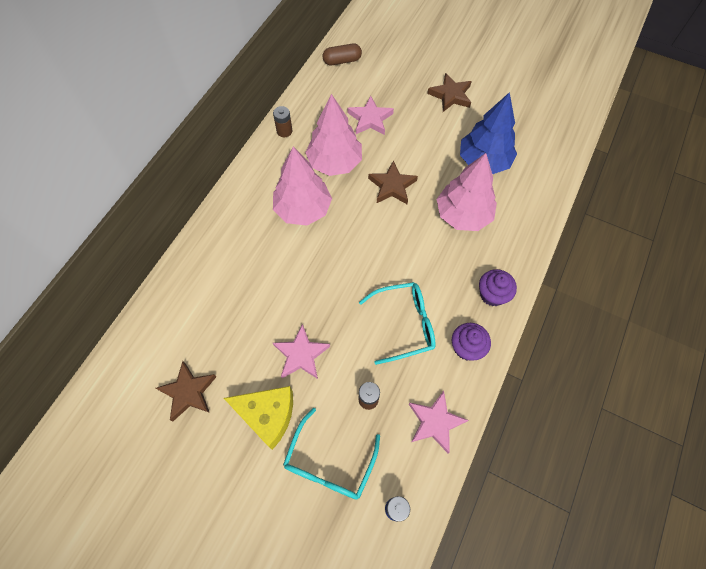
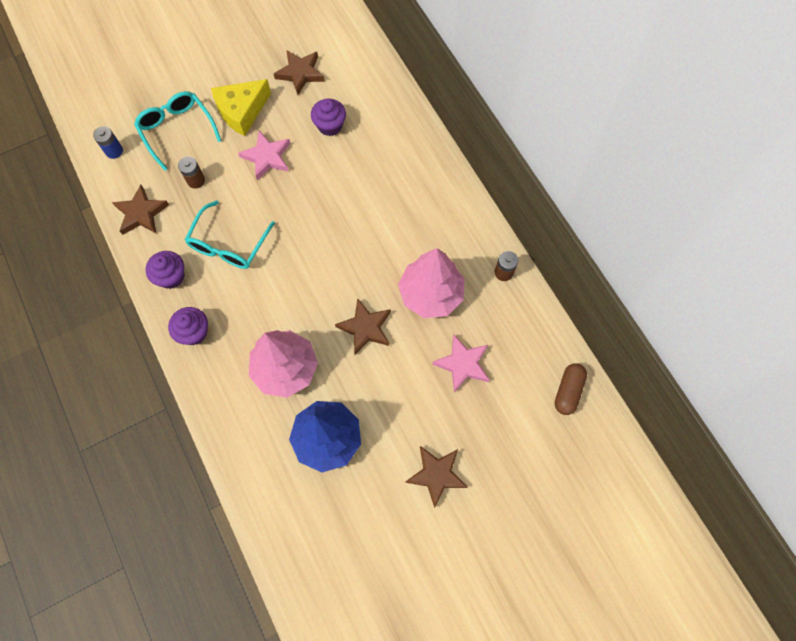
camera: 125 degrees right, 5 degrees up
pink tree [273,147,332,226] -> none
pink star [409,391,468,453] -> brown star [112,185,169,235]
none -> purple cupcake [311,99,346,136]

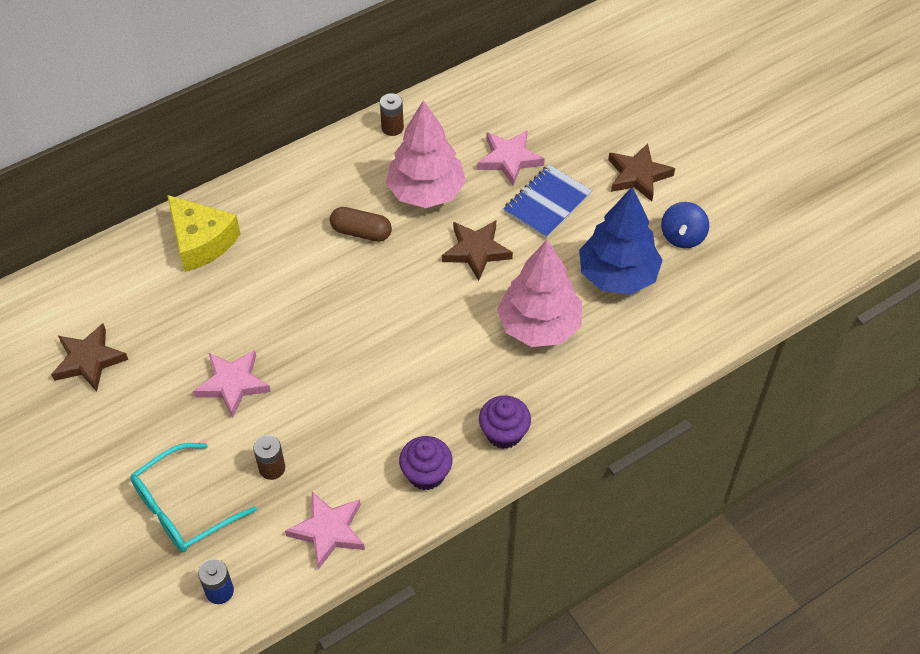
camera: 95 degrees left, 15 degrees down
brown star [112,185,169,235] -> pink star [285,492,365,570]
turquoise glasses [185,200,275,269] -> none
yellow cheese [211,79,271,136] -> yellow cheese moved to [167,195,240,272]
purple cupcake [311,99,346,136] -> none
brown capsule [555,363,587,415] -> brown capsule moved to [330,207,392,242]
none -> blue notebook [504,164,592,239]
none -> blue spinning top [661,202,709,248]

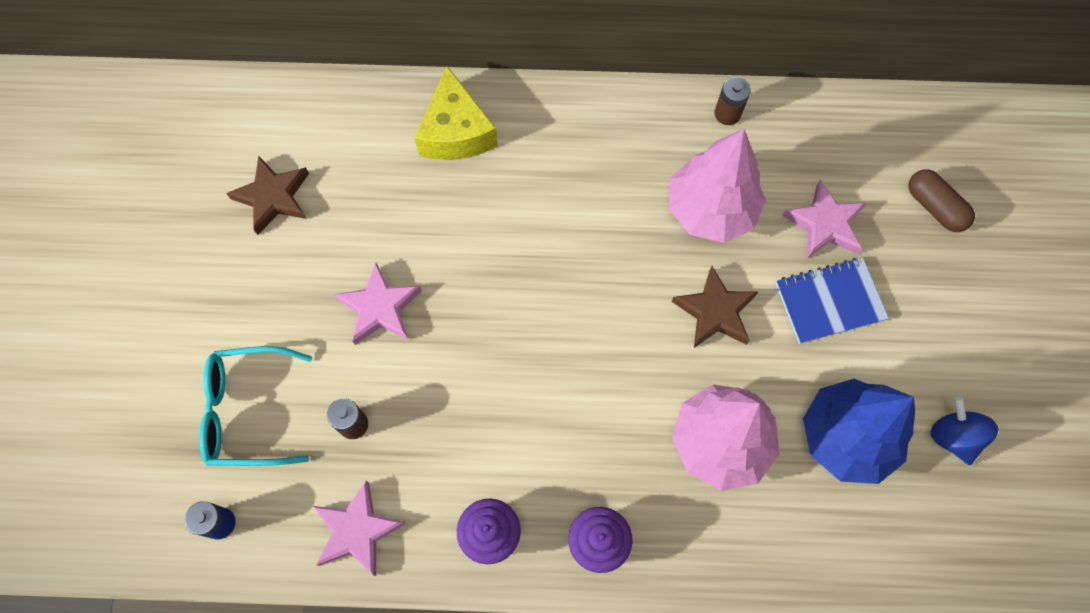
camera: 35 degrees right, 15 degrees up
brown capsule [330,207,392,242] -> brown capsule moved to [908,169,975,232]
brown star [608,143,675,201] -> none
blue spinning top [661,202,709,248] -> blue spinning top turned 105 degrees clockwise [931,397,999,465]

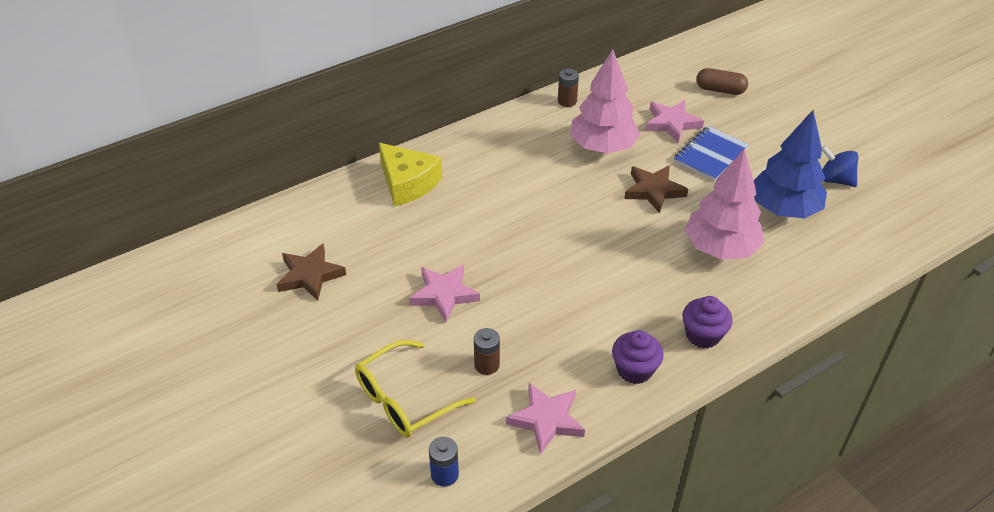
camera: 35 degrees left, 25 degrees down
turquoise glasses [199,346,312,466] -> yellow glasses [355,340,476,438]

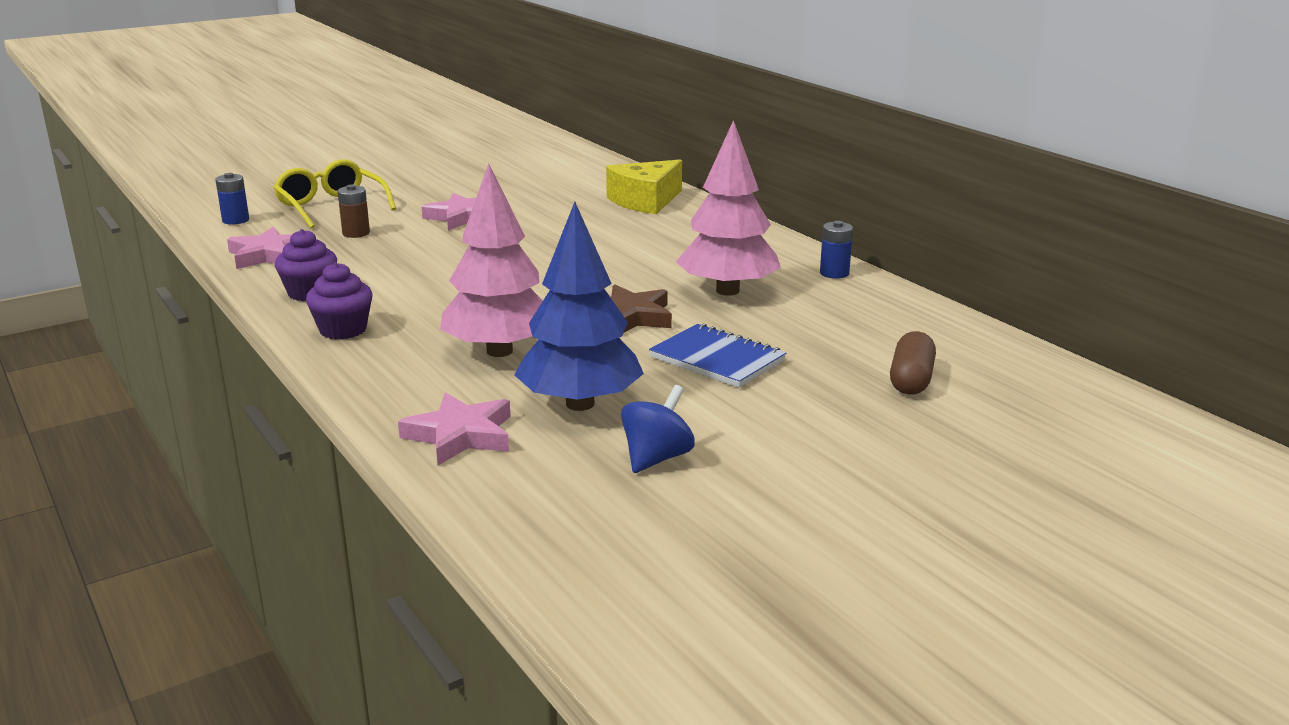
camera: 90 degrees right, 20 degrees down
brown star [276,244,346,301] -> none
brown battery [558,69,579,107] -> blue battery [820,221,853,279]
pink star [645,100,704,143] -> pink star moved to [398,393,511,465]

